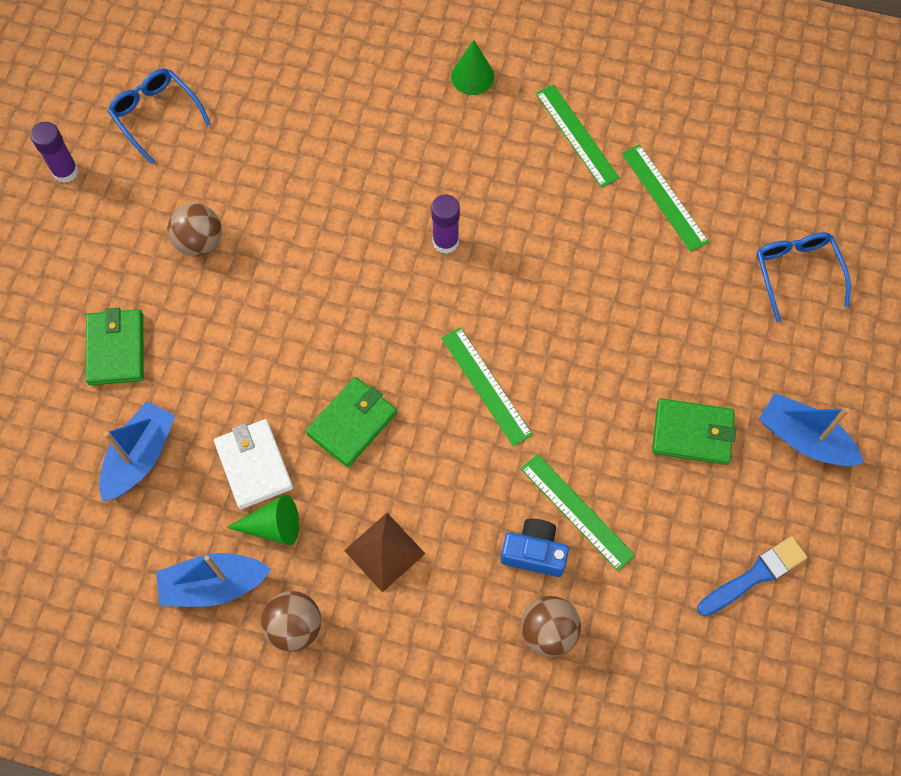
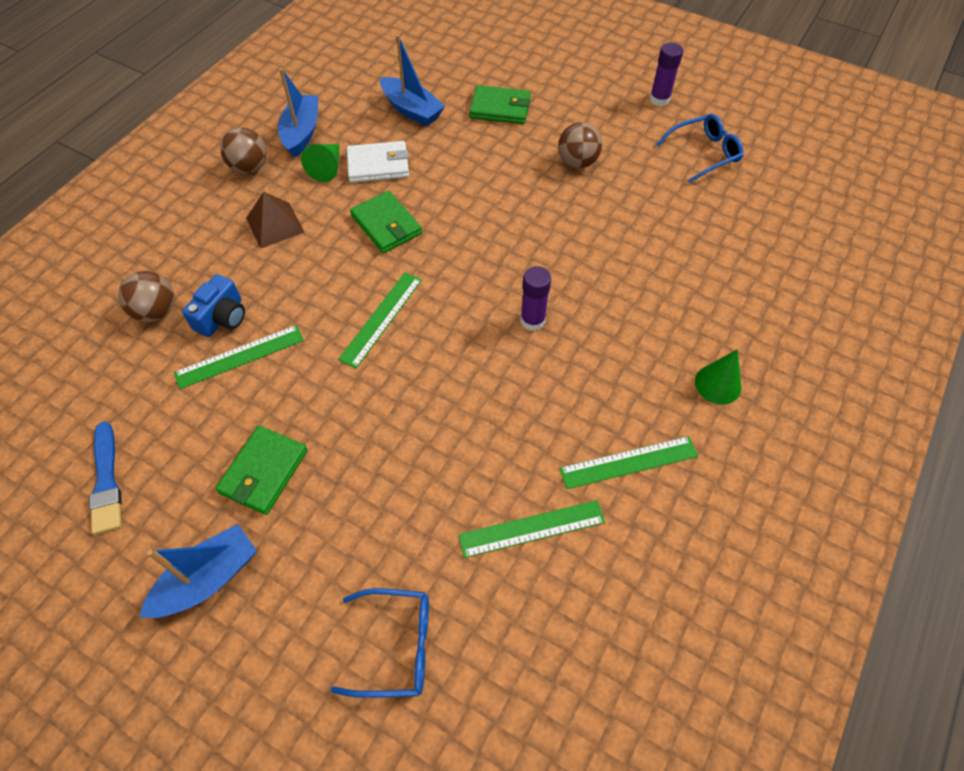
camera: 105 degrees right, 10 degrees down
green ruler [441,327,533,446] -> green ruler turned 45 degrees counterclockwise [338,272,422,368]

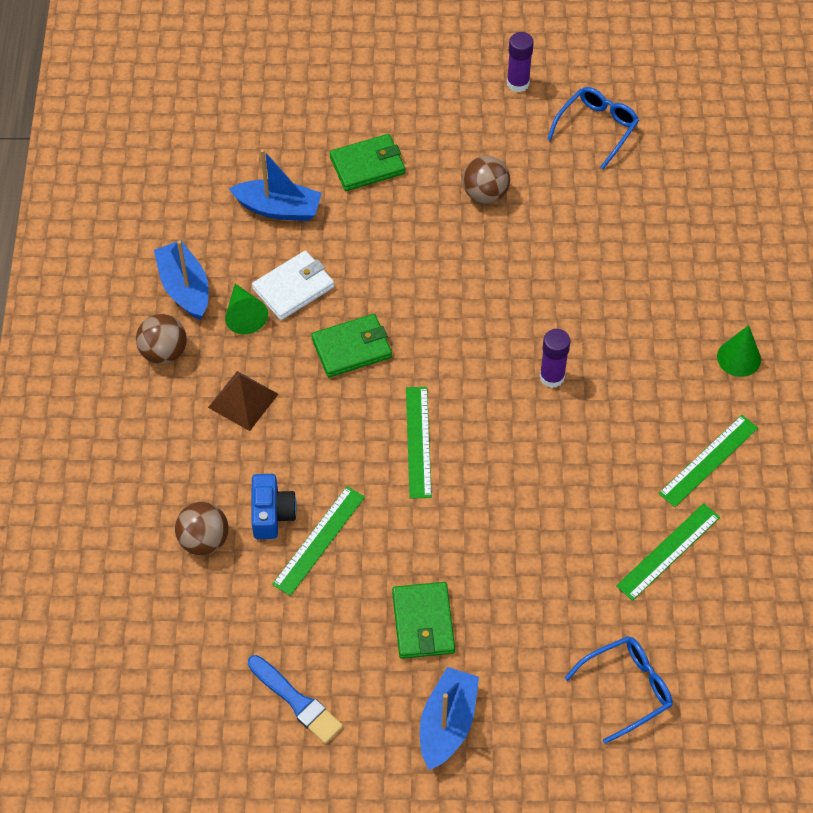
camera: 30 degrees left, 0 degrees up
green wallet [350,191,422,253] -> green wallet turned 45 degrees counterclockwise [311,314,392,377]

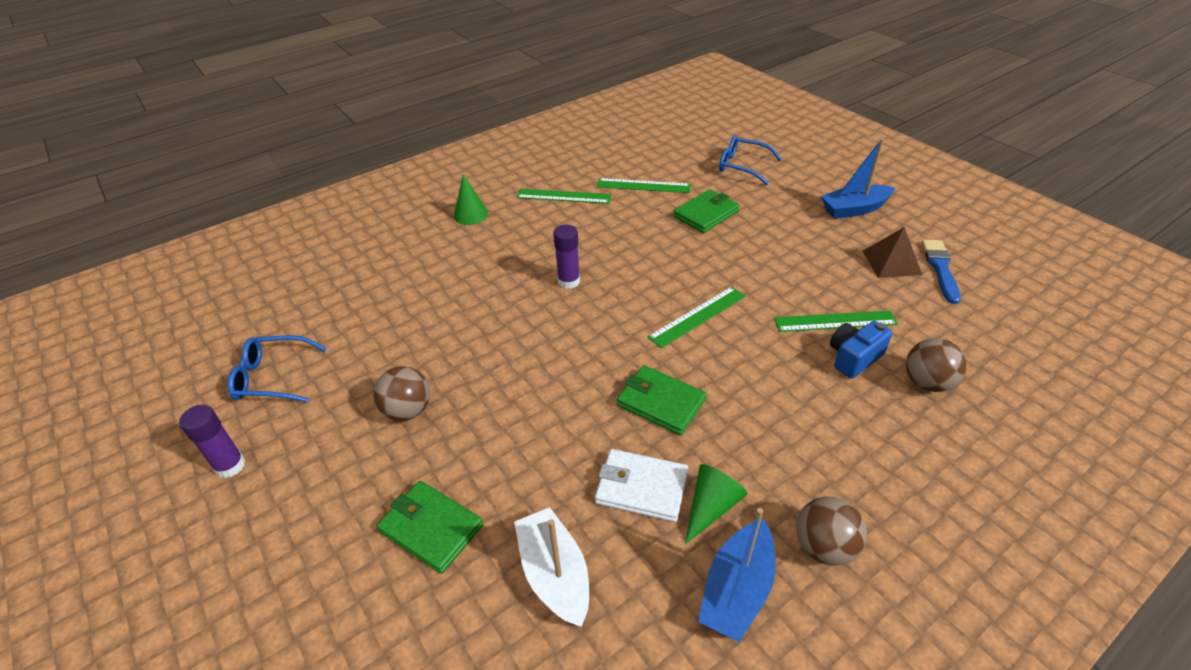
camera: 125 degrees left, 15 degrees down
brown pyramid [208,371,278,431] -> brown pyramid moved to [863,227,922,278]
blue boat [229,149,322,221] -> white boat [514,507,589,627]
green wallet [392,582,455,659] -> green wallet moved to [673,189,740,233]

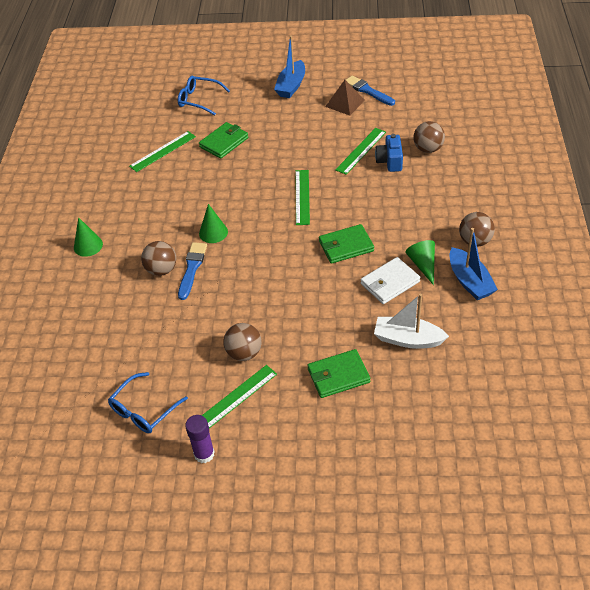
camera: 50 degrees left, 5 degrees up
green ruler [516,189,612,204] -> green ruler moved to [202,365,277,428]
purple glue stick [553,224,580,289] -> green cone [199,204,228,243]
green wallet [673,189,740,233] -> green wallet turned 45 degrees clockwise [199,122,248,159]
blue glasses [719,136,782,185] -> blue glasses turned 45 degrees clockwise [178,76,230,115]
none -> brown ball [141,241,176,276]
none -> blue brush [178,242,207,300]

